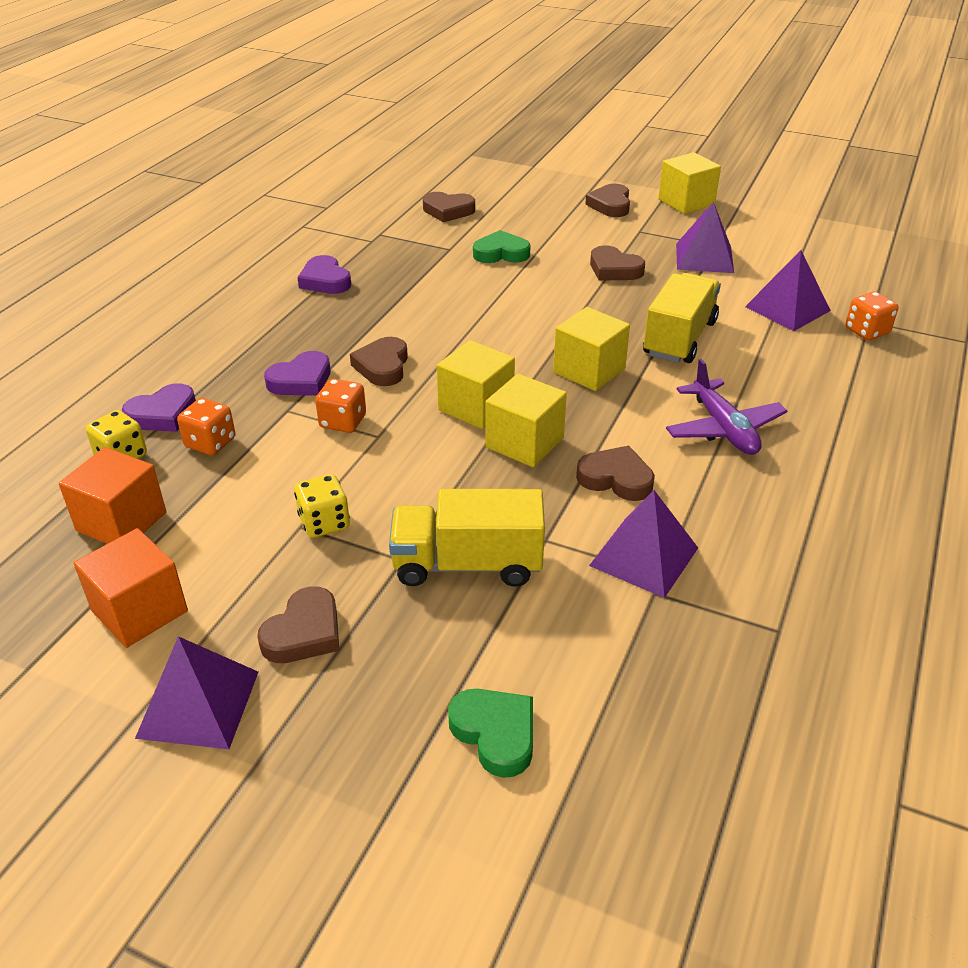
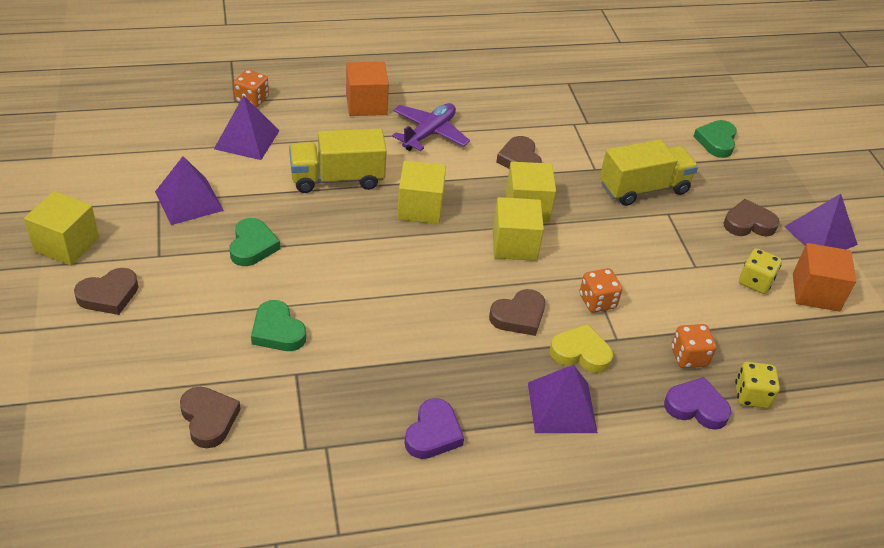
camera: 130 degrees left, 5 degrees up
orange cube [59,447,166,544] -> orange cube moved to [346,62,389,116]
purple heart [264,351,330,396] -> yellow heart [550,324,613,373]
yellow dice [294,474,350,538] -> yellow dice moved to [739,248,782,294]
yellow truck [389,489,545,587] -> yellow truck turned 75 degrees counterclockwise [600,139,698,206]
purple pyramid [589,490,698,598] -> purple pyramid moved to [528,365,598,433]
brown heart [590,245,645,281] -> green heart [230,218,280,266]

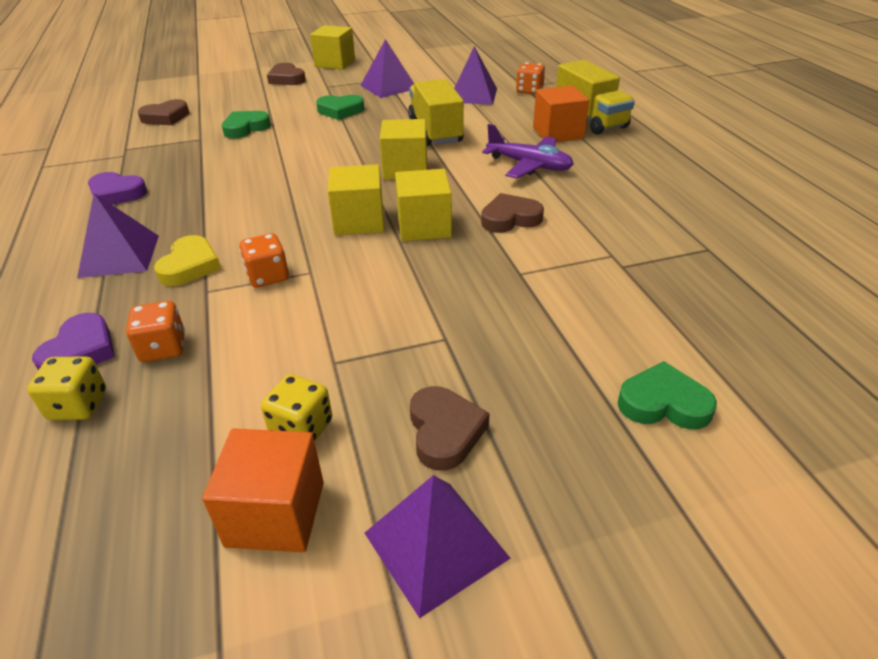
camera: 90 degrees right, 5 degrees down
brown heart [489,289,545,336] -> none
yellow truck [600,139,698,206] -> yellow truck moved to [556,60,635,134]

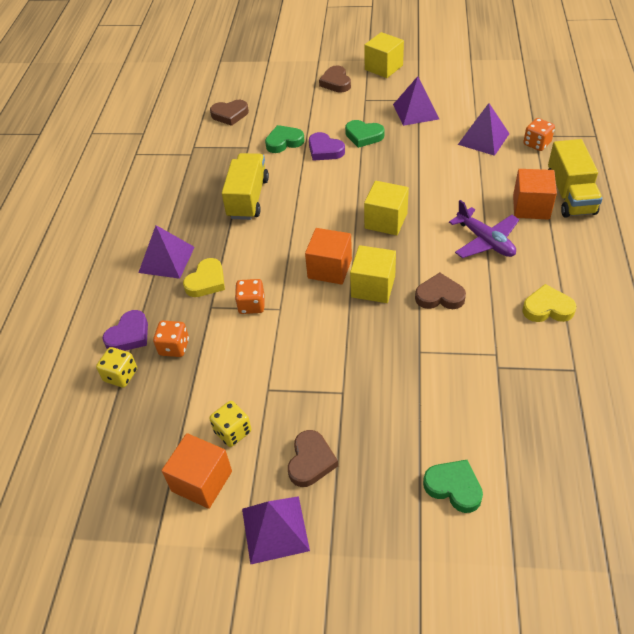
camera: 25 degrees right, 10 degrees up
purple heart [88,172,147,205] -> purple heart moved to [309,132,345,161]
yellow cube [328,164,384,235] -> orange cube [305,228,352,285]
yellow truck [408,79,464,146] -> yellow truck moved to [222,153,269,220]
none -> yellow heart [522,284,576,322]

